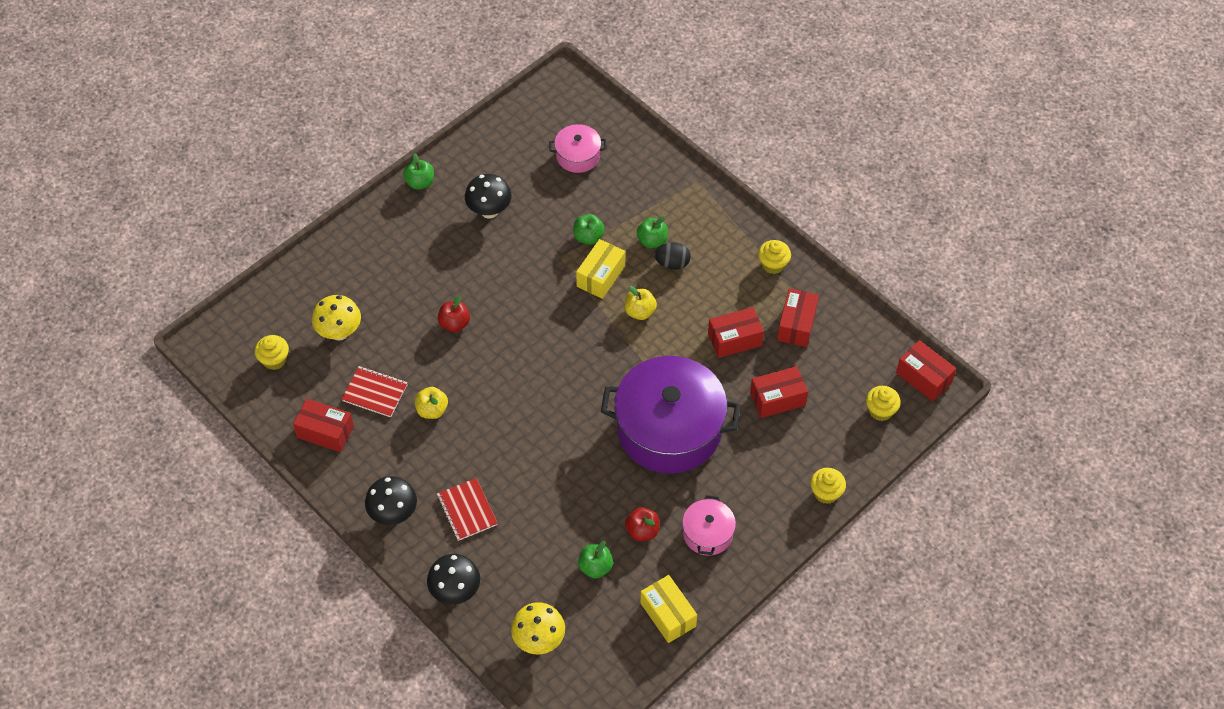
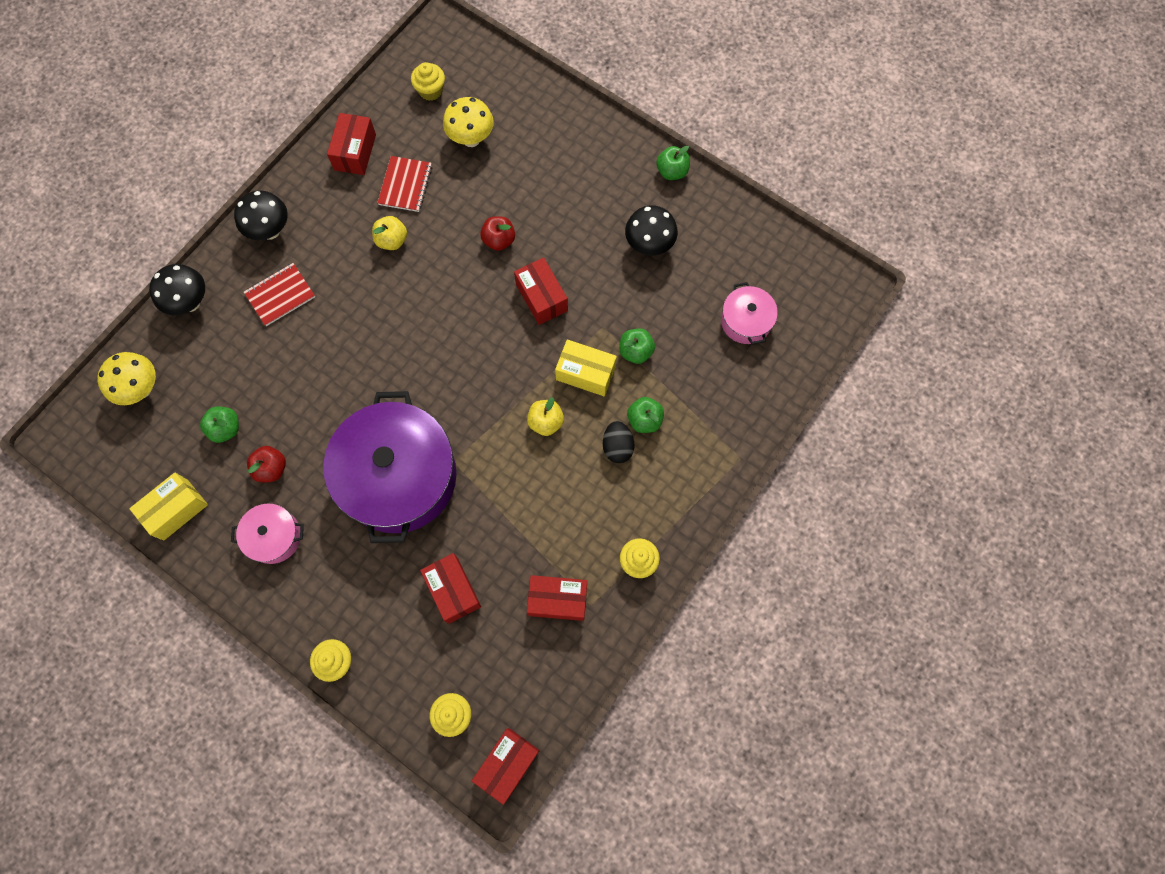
camera: 80 degrees right, 15 degrees up
red box [708,307,764,358] -> red box moved to [514,257,568,325]

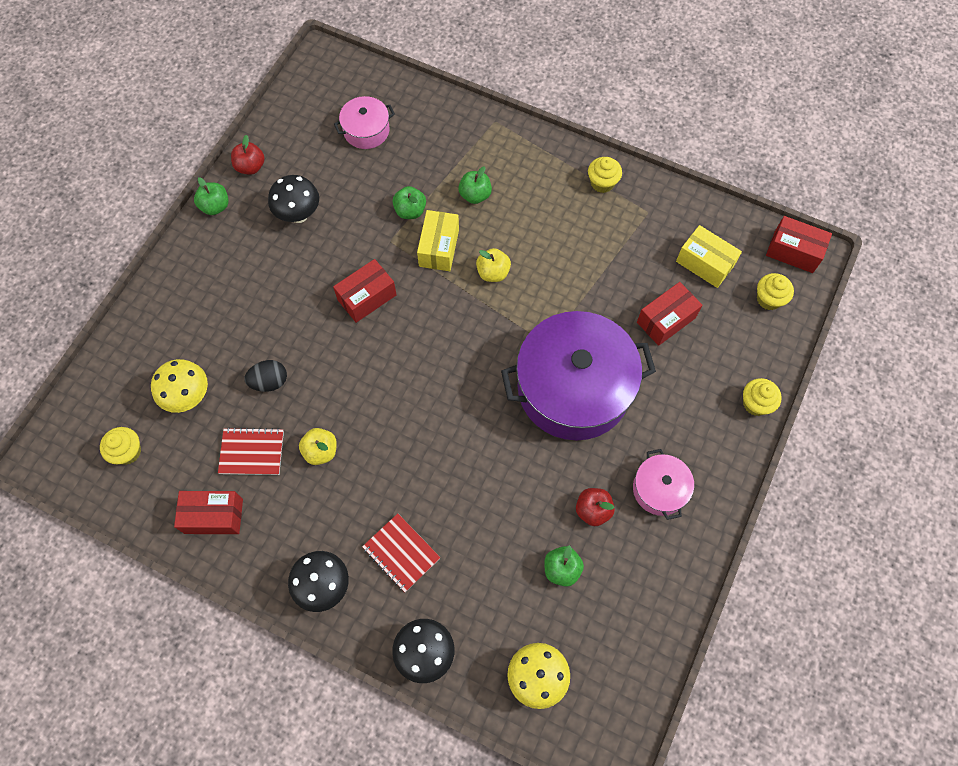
camera: 100 degrees left, 5 degrees down
yellow box [129,473,208,541] -> yellow box moved to [676,225,742,288]
red apple [480,216,515,251] -> red apple moved to [231,135,265,175]
red box [527,575,587,621] -> none
black egg [603,421,635,463] -> black egg moved to [244,360,287,392]

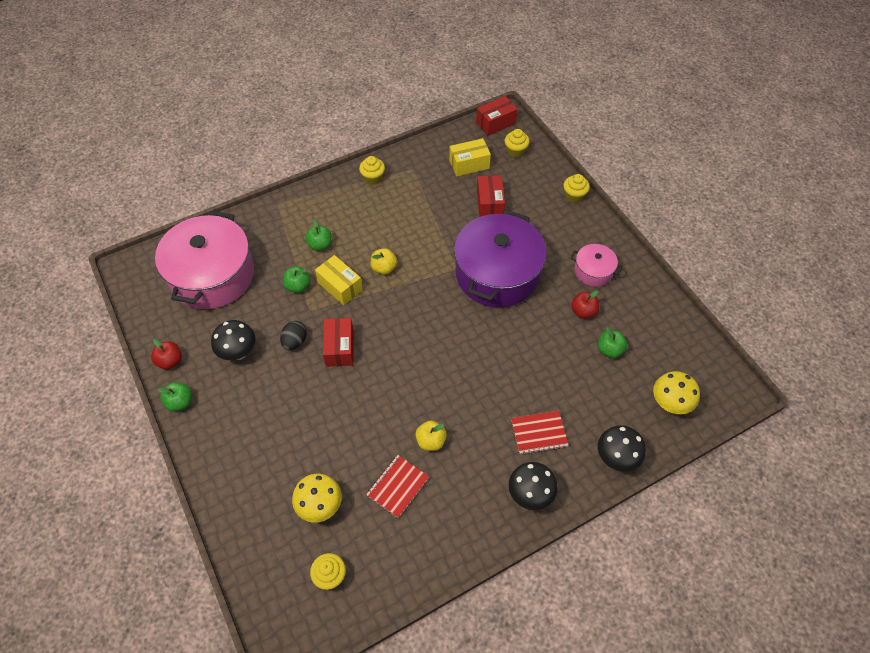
camera: 55 degrees left, 10 degrees down
red box [174,491,243,534] -> none
black egg [244,360,287,392] -> black egg moved to [280,321,307,350]
pink pot [334,96,395,149] -> pink pot [155,211,254,309], size x2.16

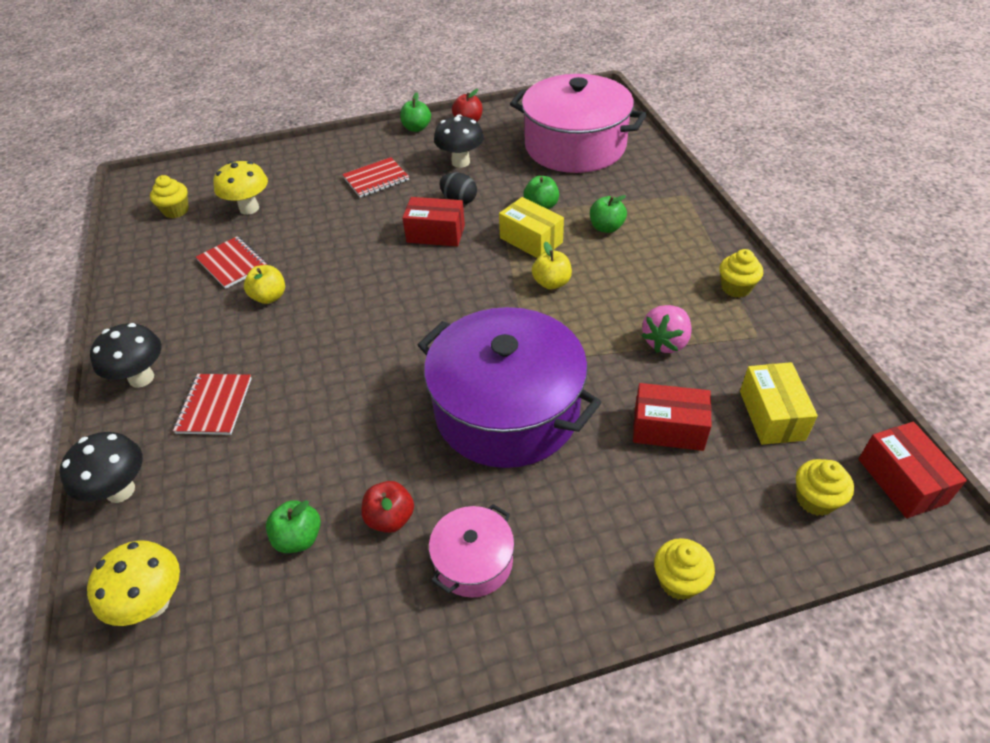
camera: 105 degrees right, 10 degrees down
yellow box [315,255,363,305] -> yellow box turned 75 degrees clockwise [499,197,564,258]
none -> red notebook [342,157,409,198]
none -> pink strawberry [642,305,692,353]

